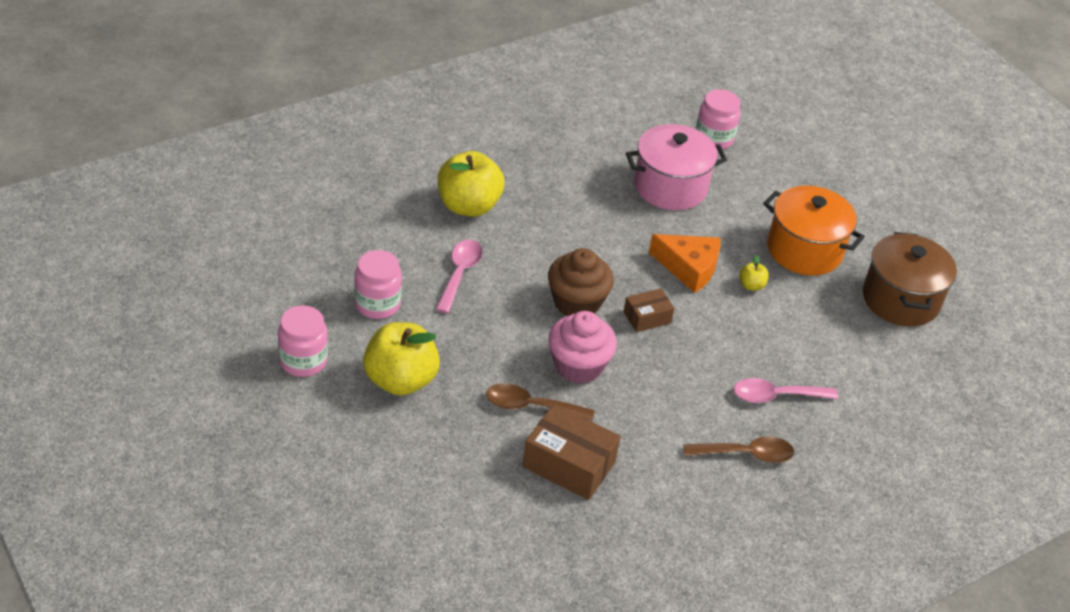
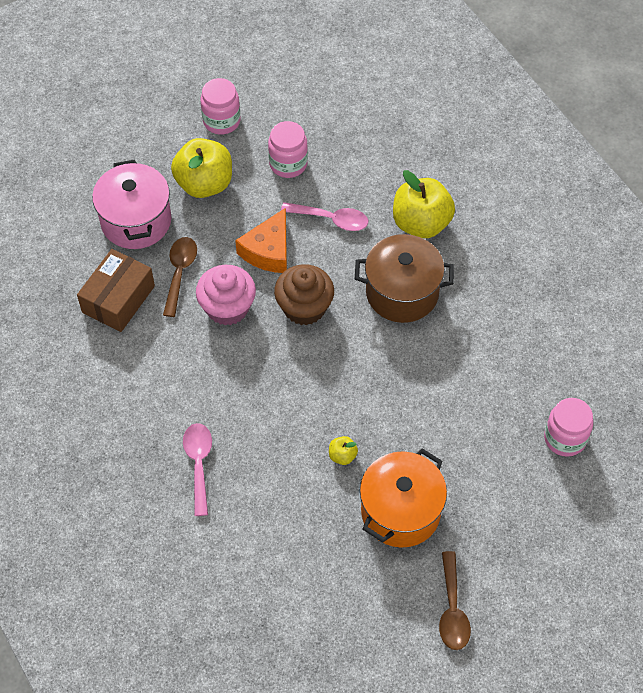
camera: 95 degrees right, 15 degrees up
brown box [624,288,675,332] -> none
pink pot [626,124,727,210] -> pink pot moved to [92,159,171,249]
orange cheese [649,234,721,293] -> orange cheese moved to [235,208,287,273]
brown spoon [683,436,794,463] -> brown spoon moved to [439,551,471,650]
brown pot [863,232,957,327] -> brown pot moved to [355,234,454,323]

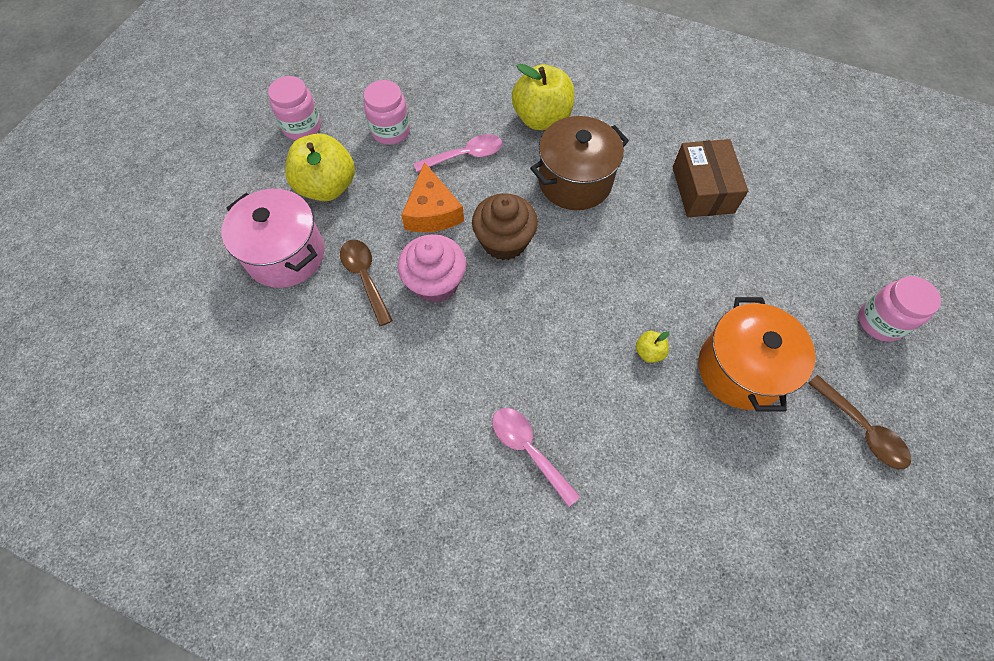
camera: 35 degrees left, 5 degrees up
brown box [77,249,155,332] -> brown box moved to [673,139,748,217]
pink jar [544,398,593,457] -> pink jar moved to [859,276,941,342]

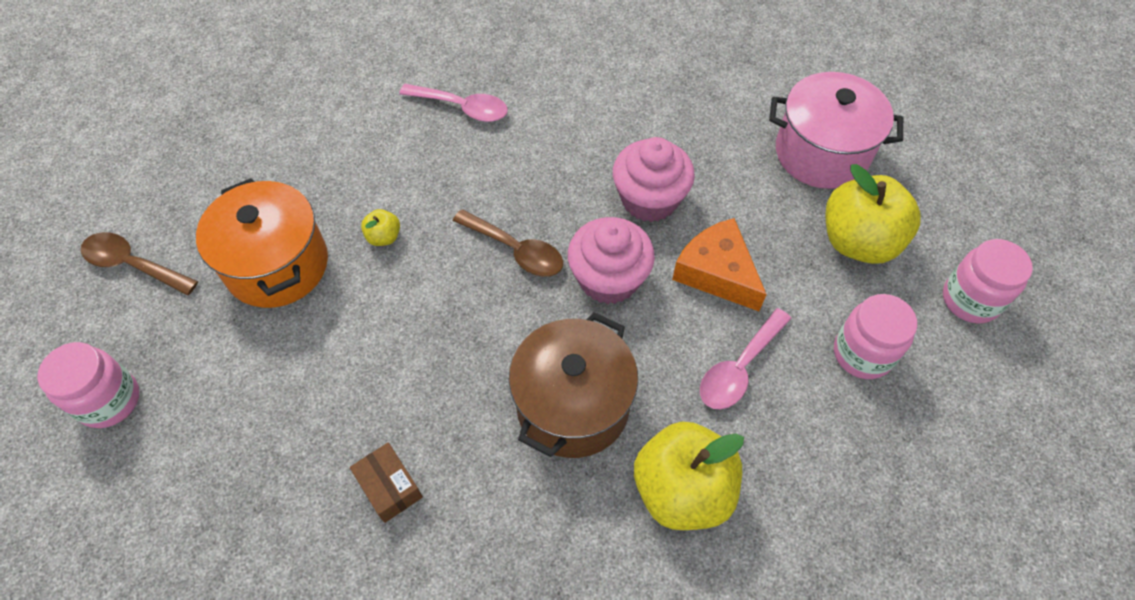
camera: 150 degrees right, 5 degrees down
brown spoon [340,240,393,326] -> brown spoon moved to [453,209,563,277]
brown cupcake [472,193,538,260] -> pink cupcake [568,217,655,304]
brown box [673,139,748,217] -> brown box [350,442,423,523], size x0.57

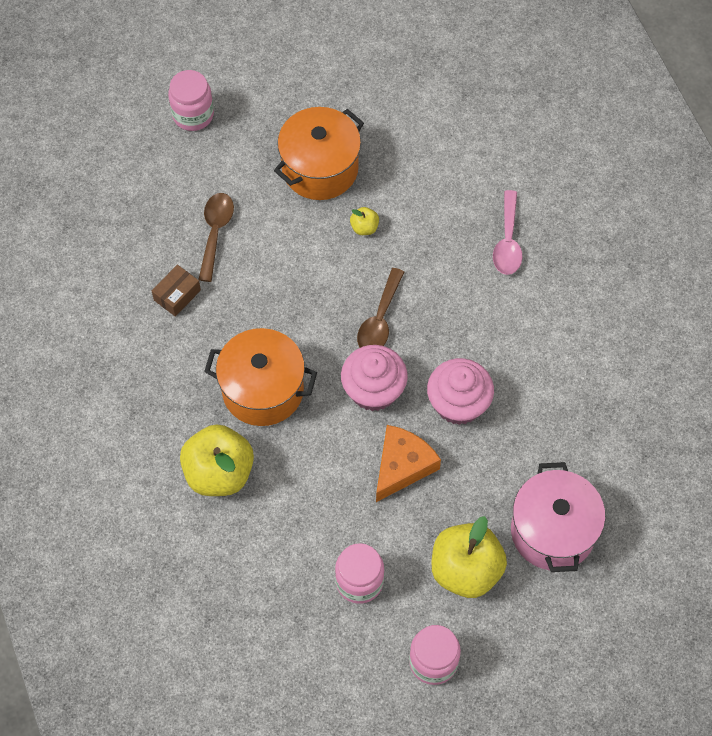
camera: 75 degrees right, 5 degrees up
brown spoon [81,232,198,295] -> brown spoon moved to [198,193,234,282]
brown pot [509,312,638,458] -> orange pot [204,328,317,426]
pink spoon [700,308,792,410] -> none

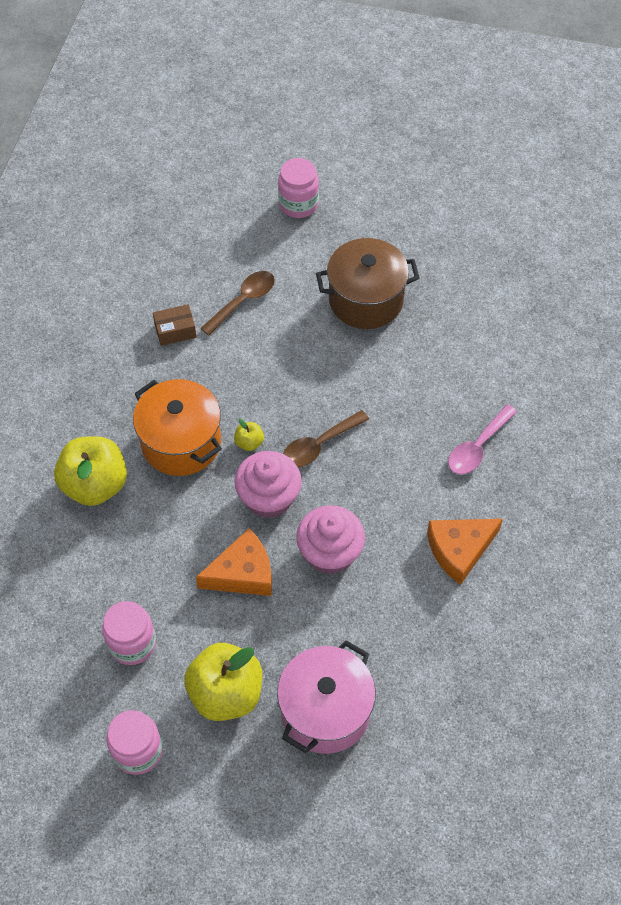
camera: 35 degrees right, 5 degrees down
orange pot [274,107,364,200] -> brown pot [316,238,419,329]
yellow apple [350,207,379,235] -> yellow apple moved to [234,419,264,451]
none -> orange cheese [427,519,503,585]

